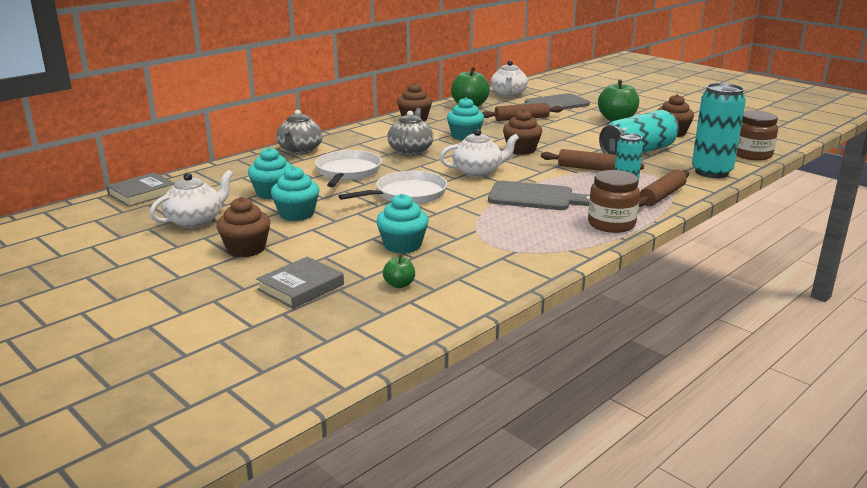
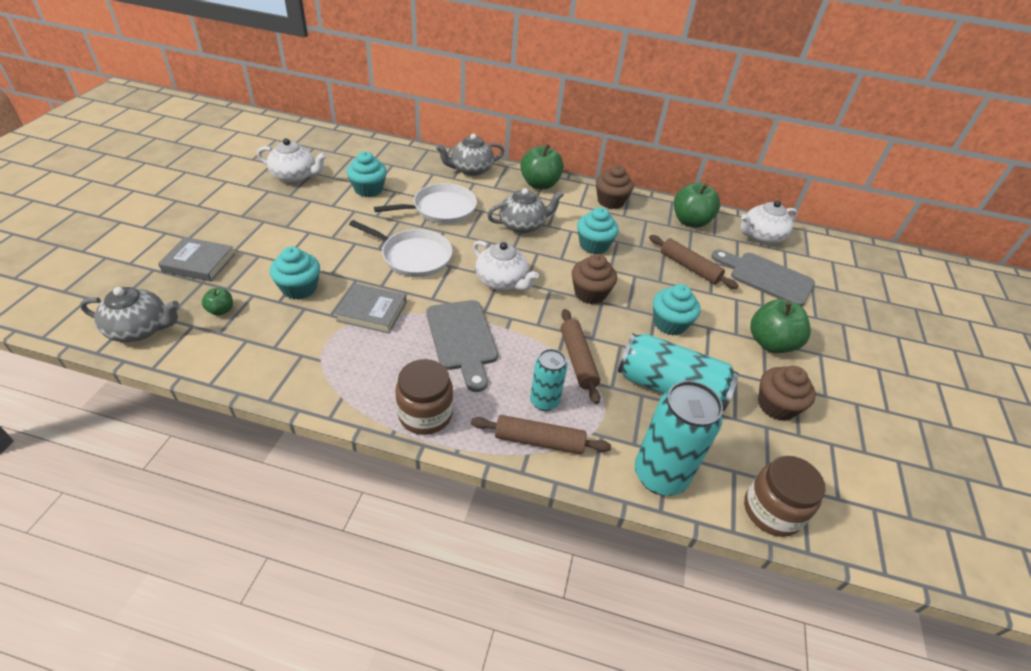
camera: 55 degrees right, 20 degrees up
grey book [106,172,175,207] -> grey book moved to [335,283,407,334]
brown cupcake [217,197,270,257] -> none
turquoise cupcake [271,166,319,221] -> turquoise cupcake moved to [653,284,701,336]
none -> grey teapot [80,287,179,342]
none -> green apple [520,144,564,189]

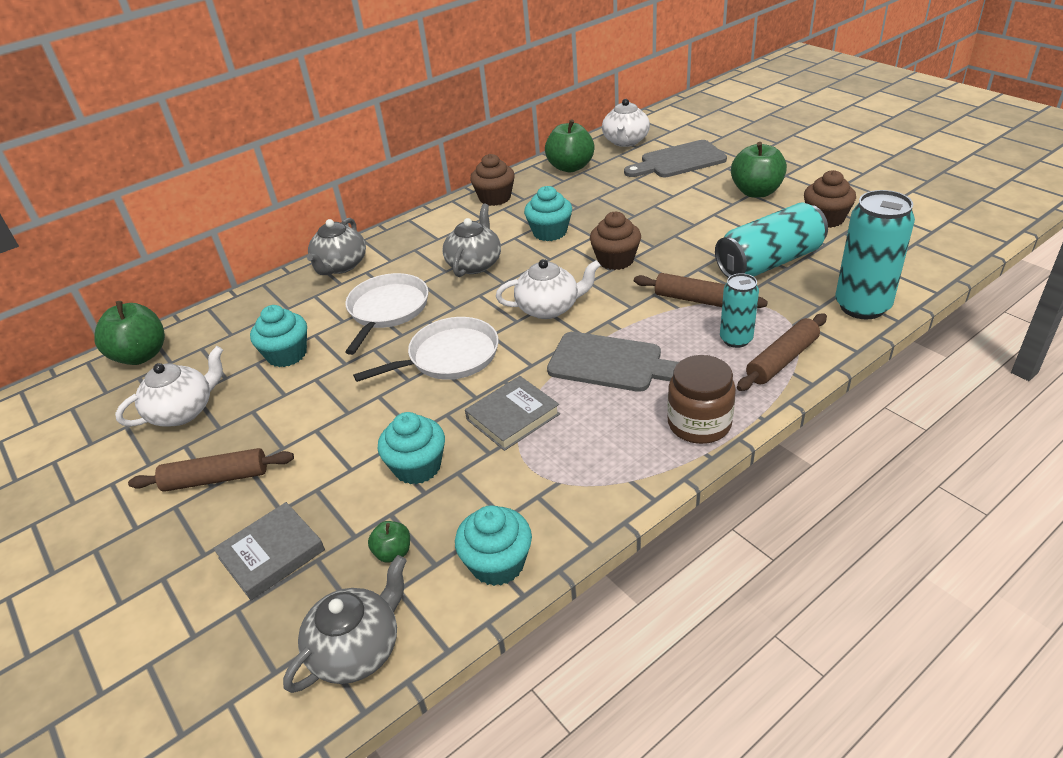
camera: 45 degrees left, 5 degrees down
green apple [520,144,564,189] -> green apple moved to [94,301,165,365]
brown rolling pin [649,235,738,289] -> brown rolling pin moved to [128,448,294,492]
turquoise cupcake [653,284,701,336] -> turquoise cupcake moved to [455,505,532,586]
brown jar [744,456,825,537] -> none

